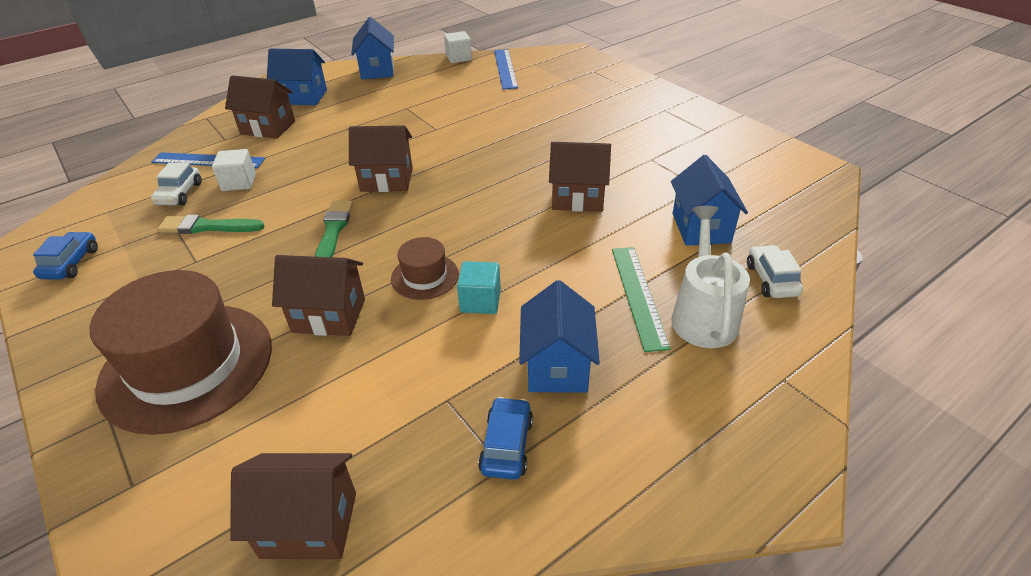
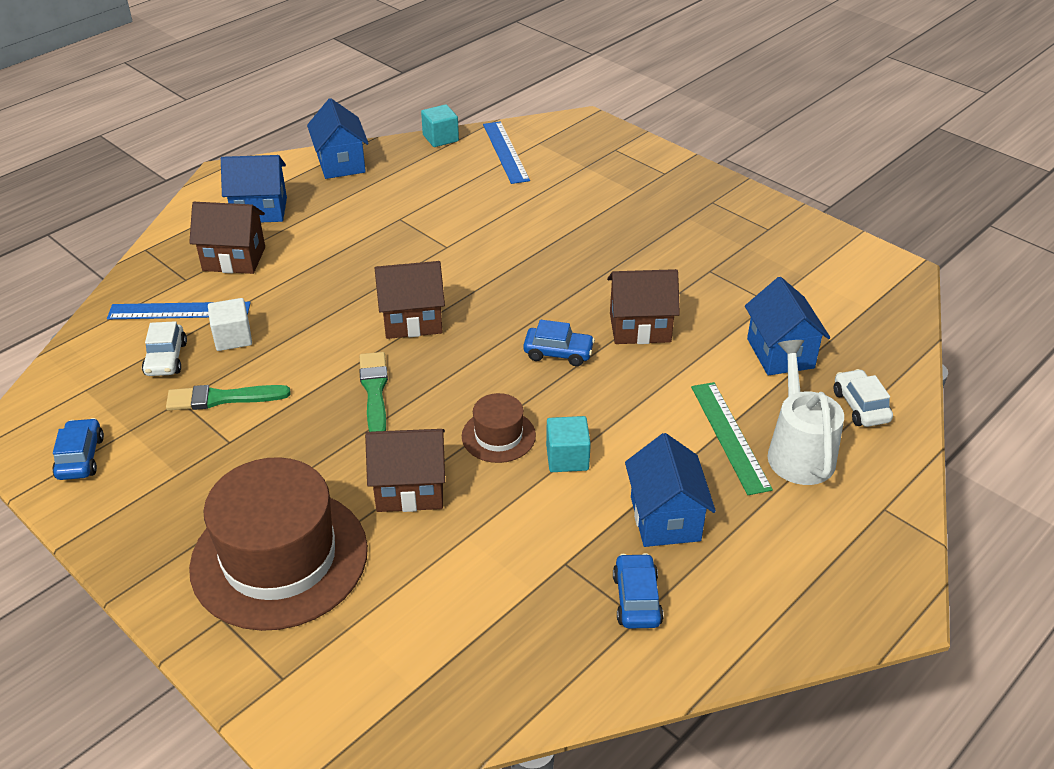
camera: 10 degrees left, 0 degrees up
brown house [230,453,356,559] -> none
white cube [444,31,472,63] -> turquoise cube [421,104,459,147]
none -> blue car [523,320,595,366]

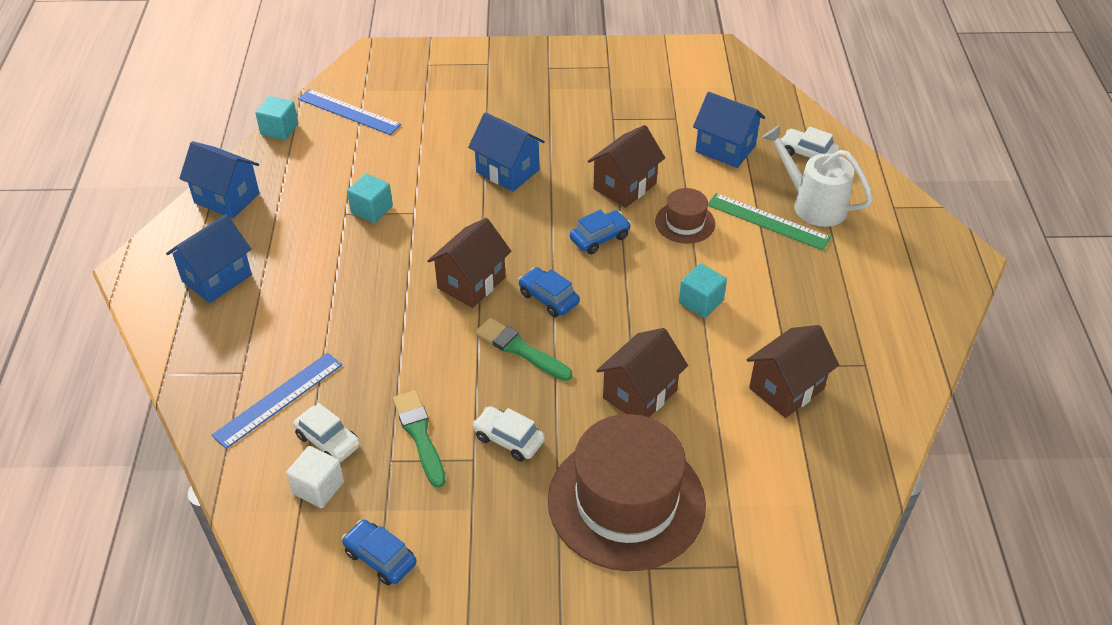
camera: 45 degrees left, 5 degrees up
green brush [166,385,291,410] -> green brush turned 120 degrees clockwise [393,390,446,488]
brown house [189,202,265,274] -> brown house moved to [747,325,839,418]
white cube [208,298,252,351] -> white cube moved to [286,446,344,508]
brown hat [462,393,536,463] -> brown hat moved to [655,188,715,244]
blue car [613,553,664,629] -> blue car moved to [518,267,580,317]
blue house [625,433,716,547] -> blue house moved to [468,112,545,192]
none -> turquoise cube [347,174,393,223]
none -> white car [472,406,545,462]

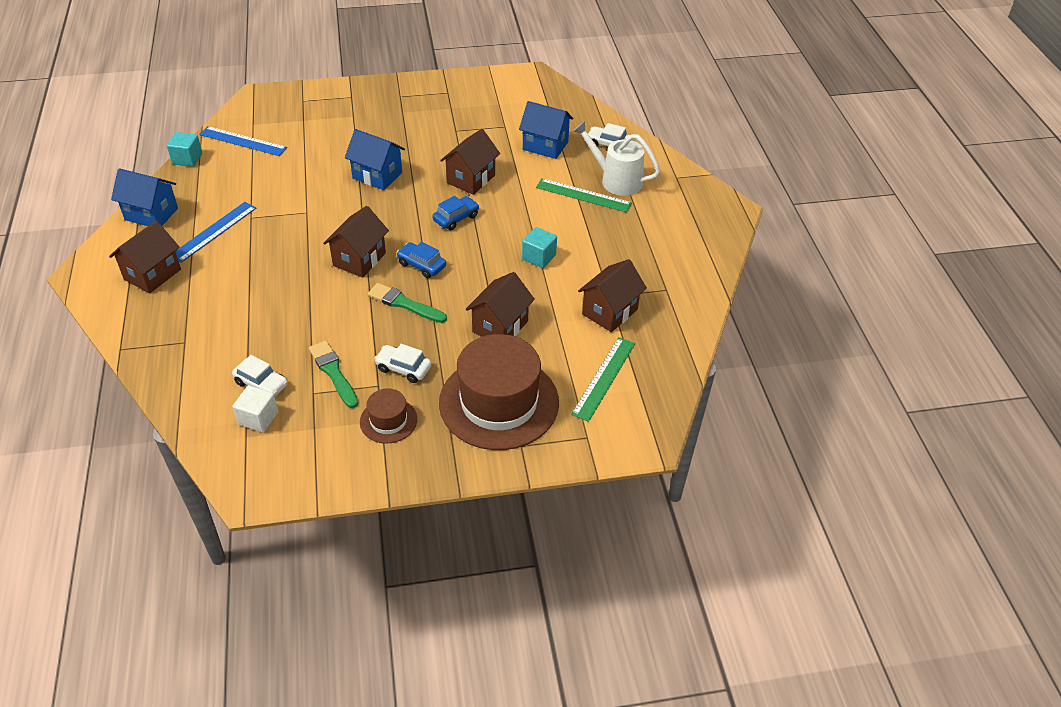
camera: 10 degrees left, 0 degrees up
blue house [166,214,252,303] -> brown house [109,221,181,294]
blue ruler [212,353,342,449] -> blue ruler moved to [175,202,256,263]
blue car [342,520,417,585] -> none
turquoise cube [347,174,393,223] -> none
brown hat [655,188,715,244] -> brown hat moved to [360,388,417,444]
none -> green ruler [571,337,635,422]

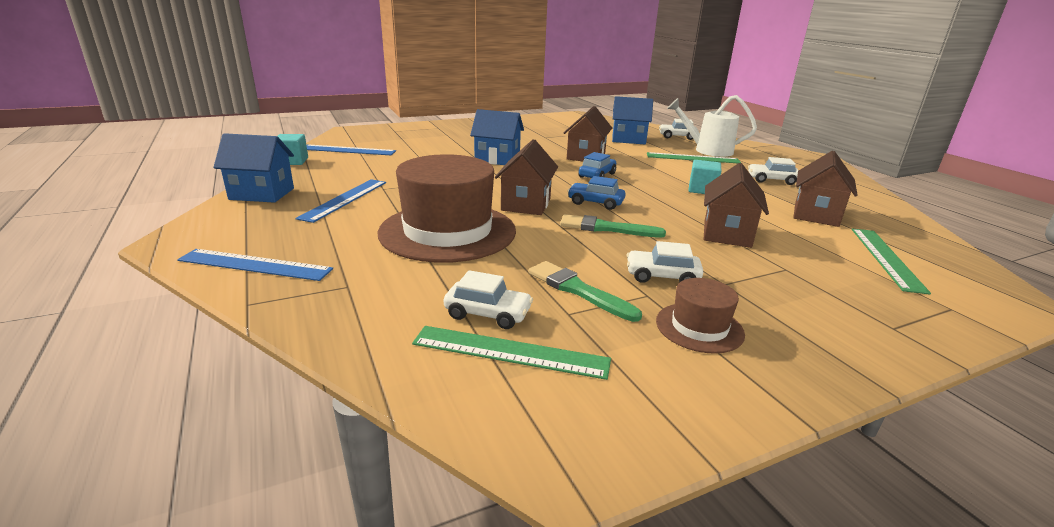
camera: 15 degrees left, 20 degrees down
brown house [109,221,181,294] -> none
white cube [233,385,278,432] -> green ruler [412,326,611,380]
brown hat [439,334,559,450] -> brown hat moved to [377,154,516,263]
none -> blue ruler [177,249,333,281]
none -> white car [748,157,799,185]

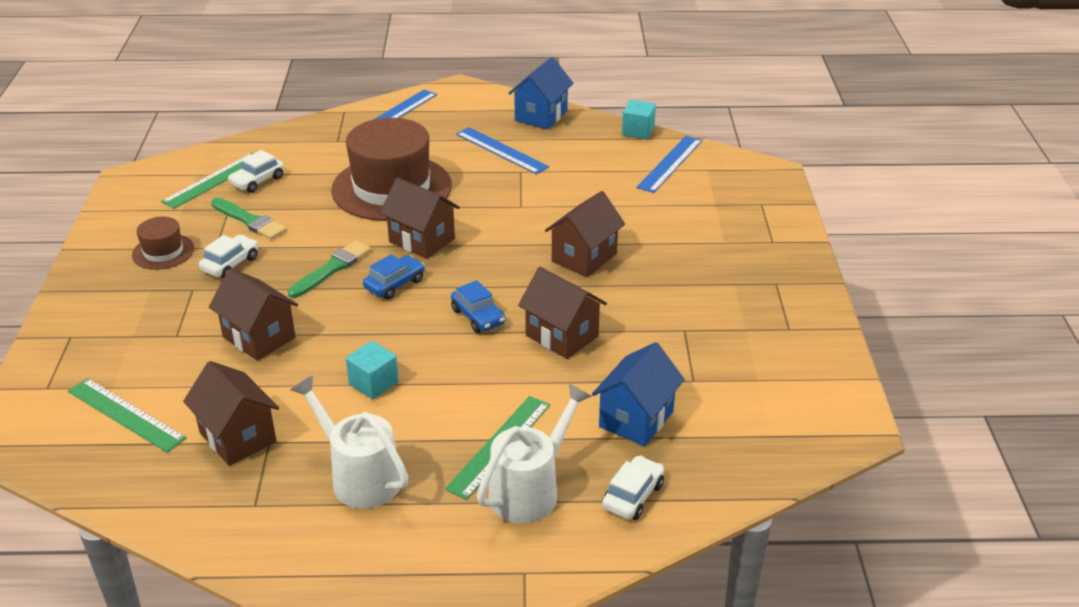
camera: 115 degrees right, 10 degrees up
blue house [470,109,524,165] -> brown house [545,191,625,277]
green brush [528,261,642,322] -> green brush turned 60 degrees clockwise [211,198,287,240]
white car [748,157,799,185] -> white watering can [291,375,408,509]

